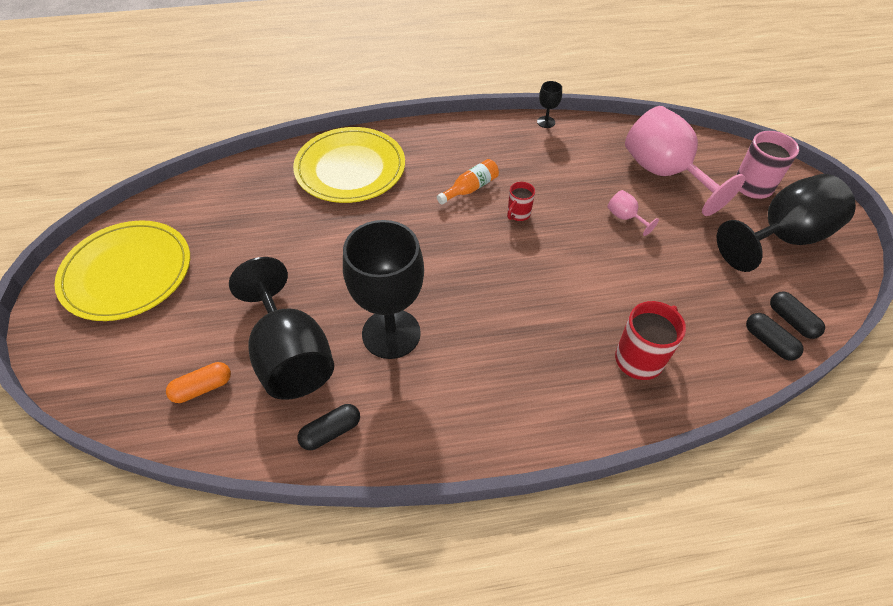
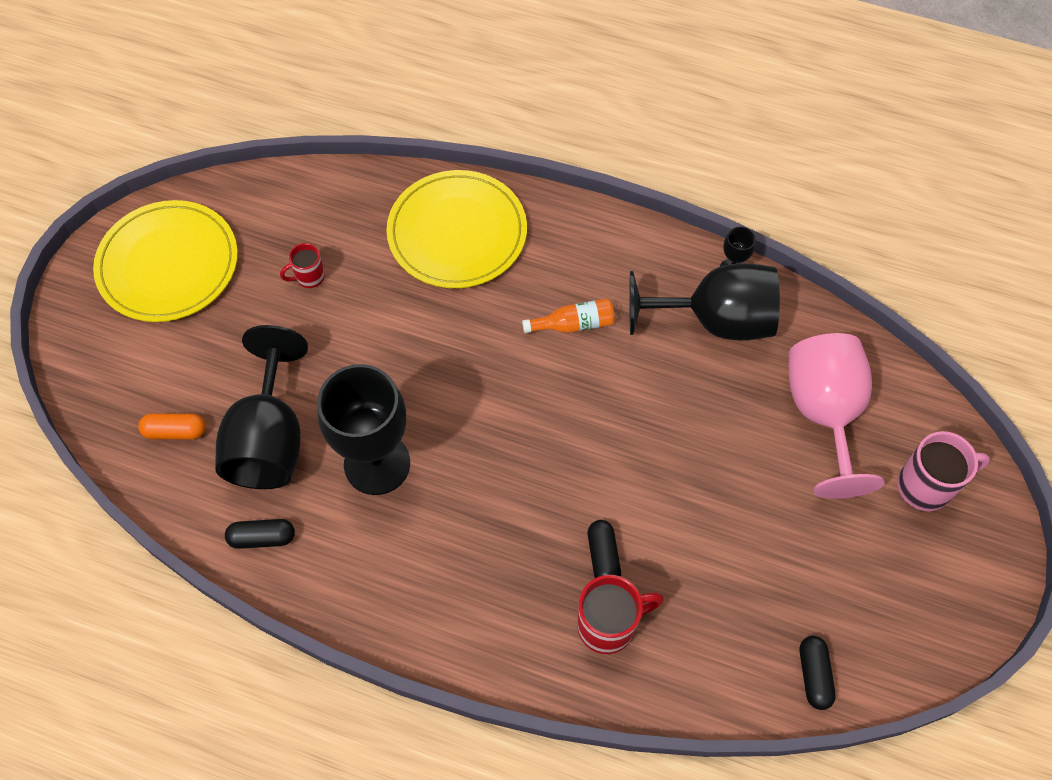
camera: 30 degrees right, 10 degrees up
red mug [507,182,535,221] -> red mug moved to [280,243,325,288]
pink goblet [607,190,659,236] -> none
black goblet [717,174,856,272] -> black goblet moved to [629,263,780,341]
black capsule [746,313,804,360] -> black capsule moved to [588,520,621,578]

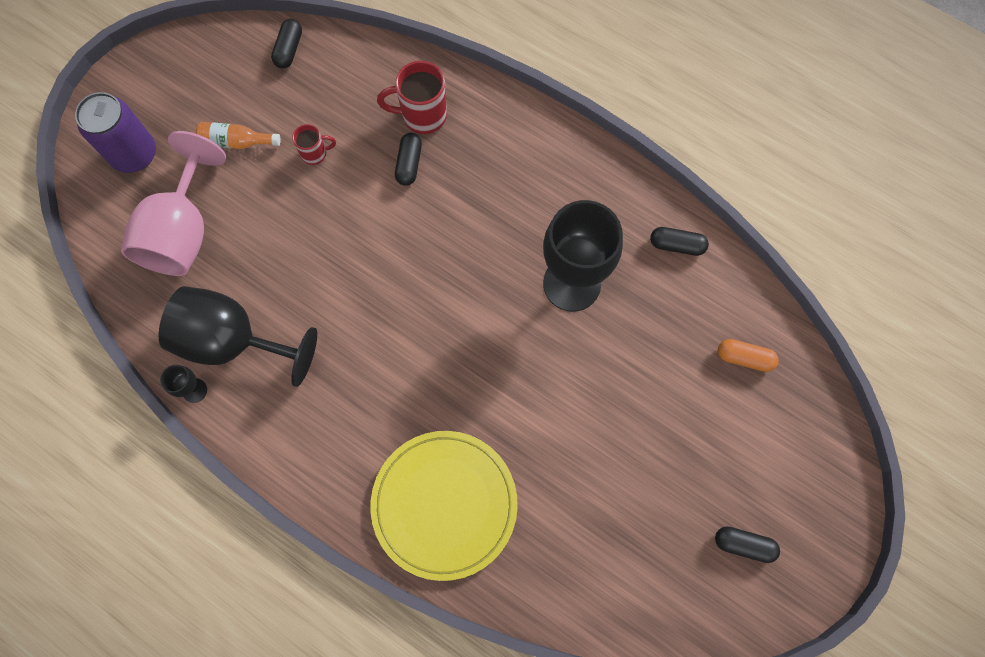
camera: 165 degrees left, 10 degrees up
yellow plate [93,200,238,322] -> black capsule [715,526,780,563]
black goblet [215,325,308,489] -> none
red mug [280,243,325,288] -> red mug moved to [292,124,336,165]
orange bottle [522,298,615,333] -> orange bottle moved to [196,122,281,149]
pink mug [897,431,990,511] -> purple can [75,92,156,173]

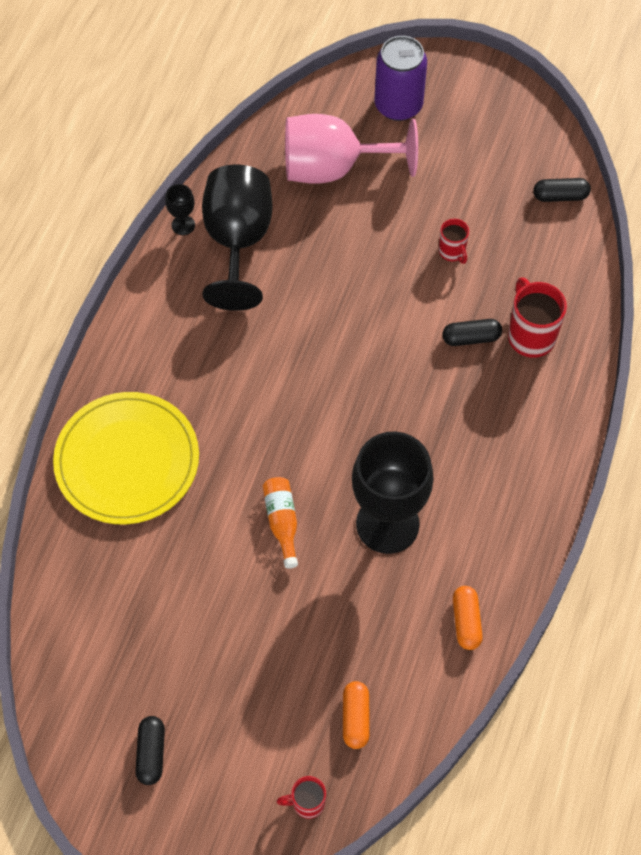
camera: 75 degrees right, 10 degrees down
orange bottle [196,122,281,149] -> orange bottle moved to [263,477,298,569]
black capsule [650,227,709,256] -> orange capsule [453,586,483,650]
none -> red mug [277,776,326,819]

